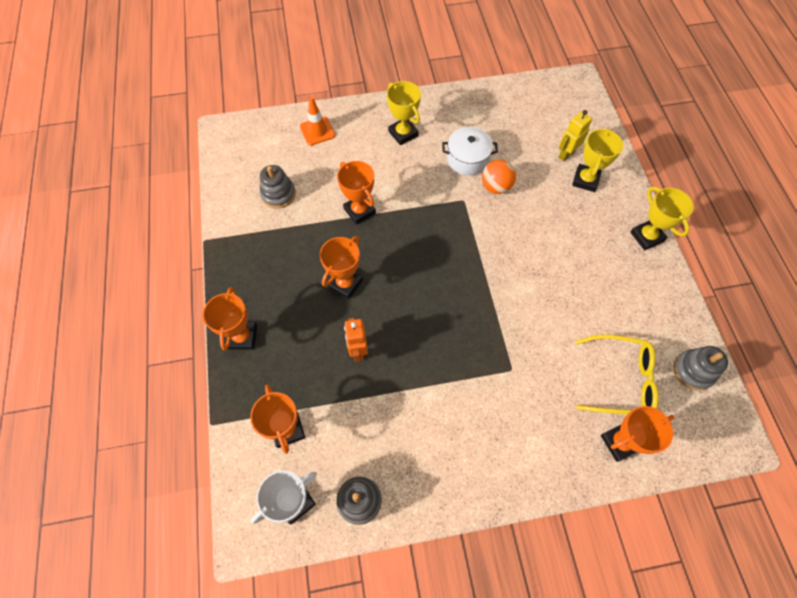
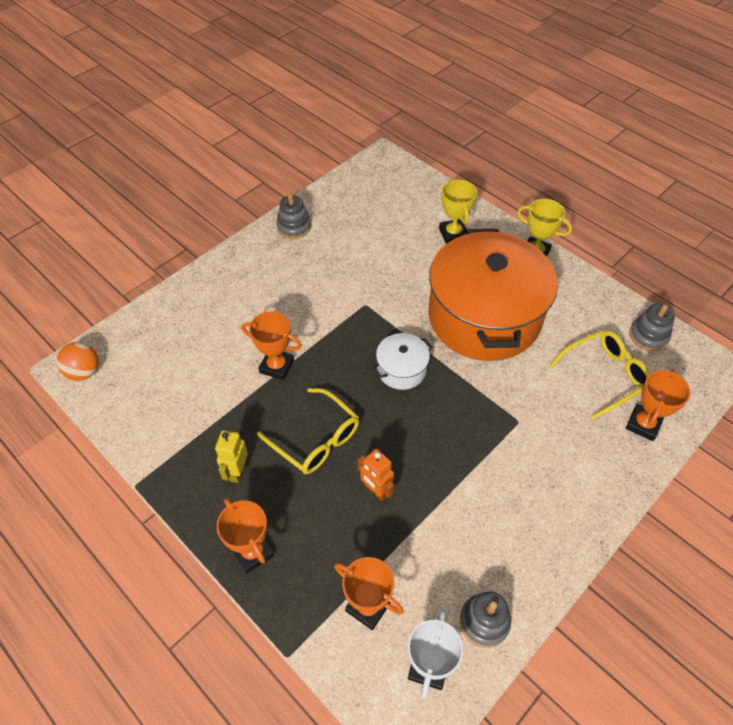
camera: 35 degrees left, 10 degrees down
grey stacking toy [260,165,296,209] -> grey stacking toy moved to [276,194,311,239]
orange traffic cone [300,97,335,146] -> none
orange trophy [320,236,363,299] -> yellow glasses [257,388,359,474]
yellow trophy [387,81,421,145] -> none
white pot [442,127,498,176] -> white pot moved to [372,333,433,390]
orange ball [482,160,516,194] -> orange ball moved to [57,342,99,381]
yellow robot [559,110,592,161] -> yellow robot moved to [215,430,248,483]
none -> orange pot [428,229,558,361]

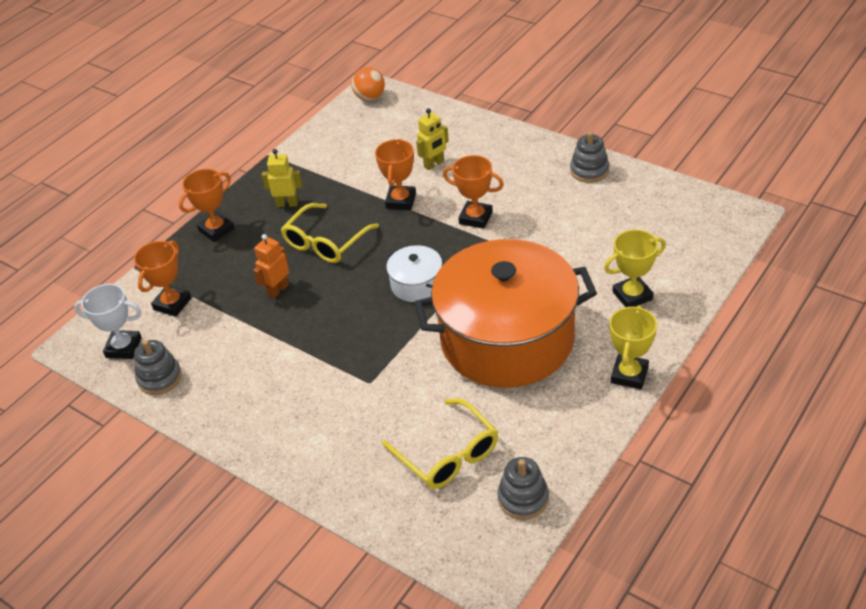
camera: 85 degrees right, 10 degrees down
orange trophy [626,370,691,441] -> orange trophy moved to [443,155,504,229]
none -> yellow robot [416,108,449,170]

